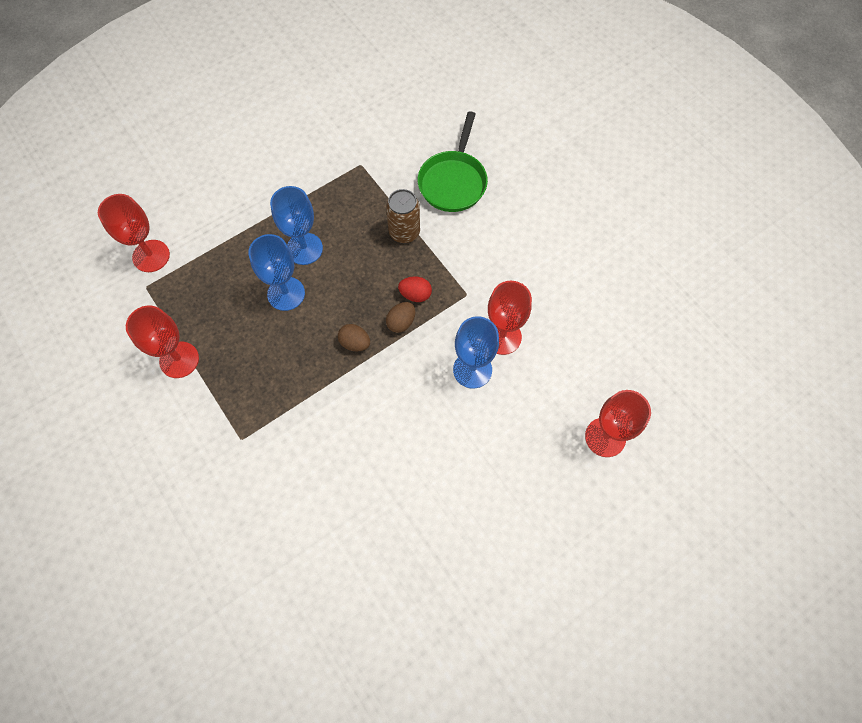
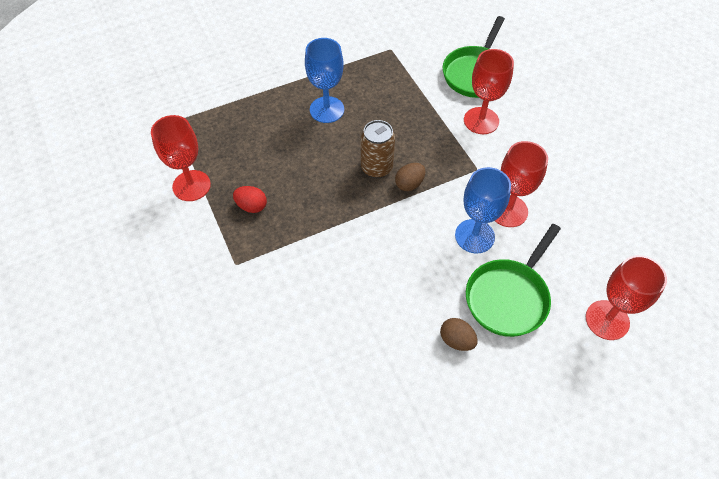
camera: 10 degrees right, 10 degrees down
red goblet [98,194,170,272] -> red goblet moved to [464,49,514,134]
blue goblet [248,234,305,311] -> none
brown egg [338,324,370,351] -> brown egg moved to [440,318,478,351]
brown can [386,189,420,243] -> brown can moved to [361,120,395,178]
red egg [398,276,432,302] -> red egg moved to [233,186,267,213]
none -> green pan [466,224,561,337]

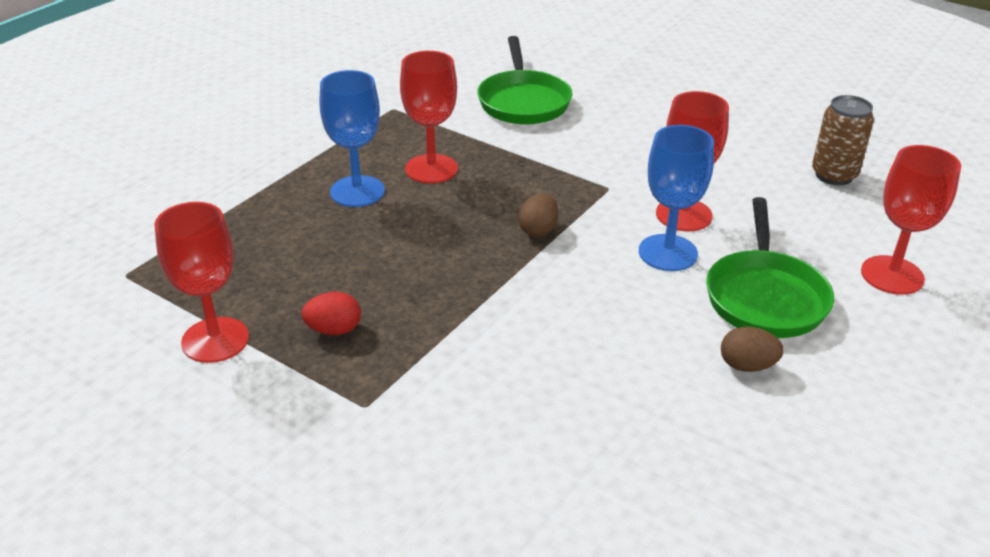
camera: 30 degrees left, 20 degrees down
brown can [361,120,395,178] -> brown can moved to [812,95,874,185]
red goblet [464,49,514,134] -> red goblet moved to [400,51,458,184]

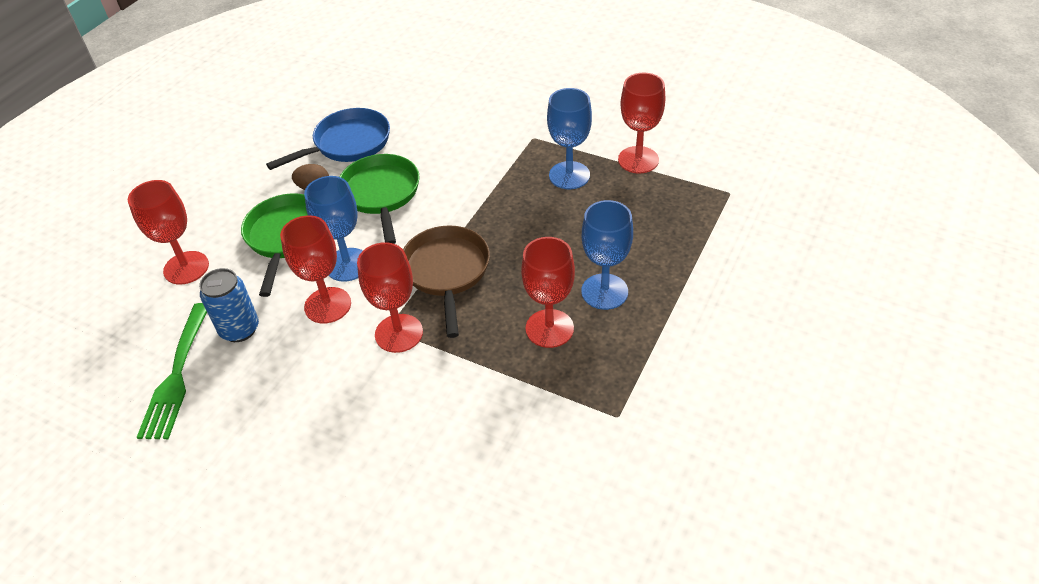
camera: 175 degrees right, 10 degrees up
red egg [301,292,361,335] -> blue goblet [547,88,592,189]
green pan [477,36,572,124] -> green pan moved to [340,154,420,244]
brown egg [519,193,558,237] -> brown pan [403,226,490,338]
brown can [812,95,874,185] -> green fork [137,303,207,439]
none -> blue can [199,268,259,342]
none -> blue pan [266,108,390,170]
none -> red goblet [357,242,423,353]

